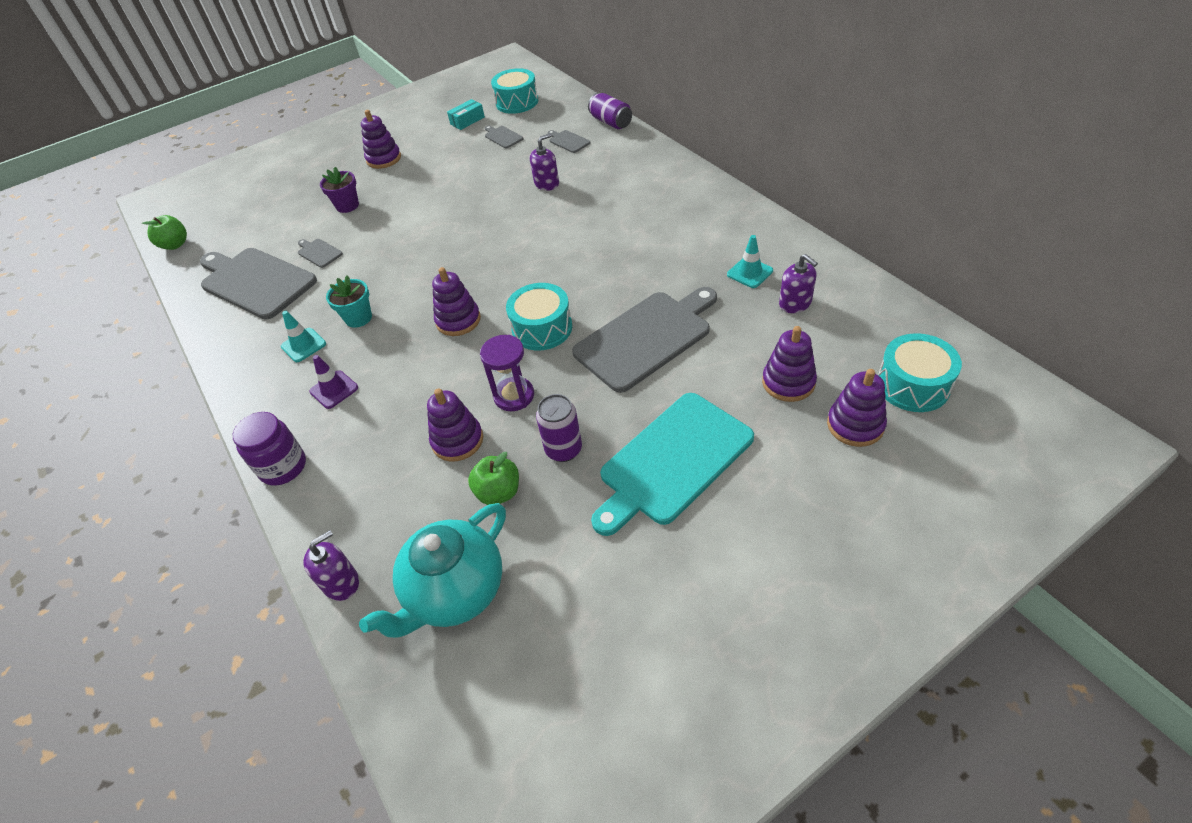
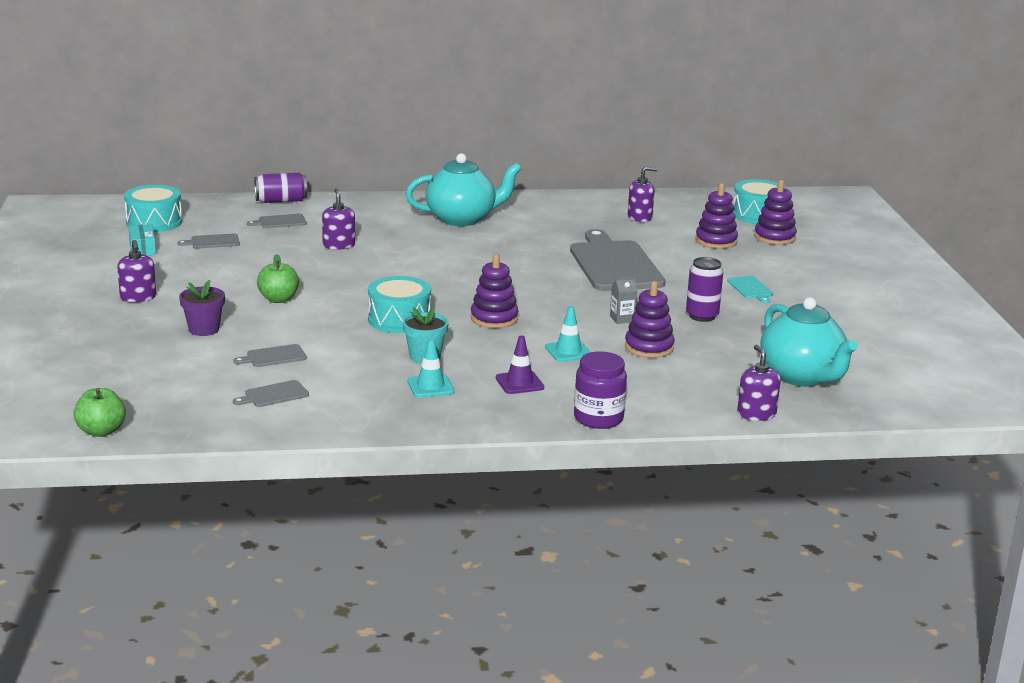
camera: 70 degrees left, 25 degrees down
grey cutting board [200,248,317,320] -> grey cutting board [233,380,309,407], size x0.41
purple stacking toy [361,110,401,169] -> purple soap dispenser [117,240,156,302]
green apple [468,452,519,505] -> green apple moved to [257,254,299,303]
purple hourglass [480,335,534,411] -> grey carton [610,276,637,324]
turquoise drum [506,283,572,351] -> turquoise drum moved to [368,276,431,333]
turquoise cutting board [591,393,754,536] -> turquoise cutting board [727,276,773,303], size x0.41
turquoise traffic cone [727,235,773,288] -> turquoise traffic cone moved to [545,306,591,362]
none -> turquoise teapot [406,153,522,226]

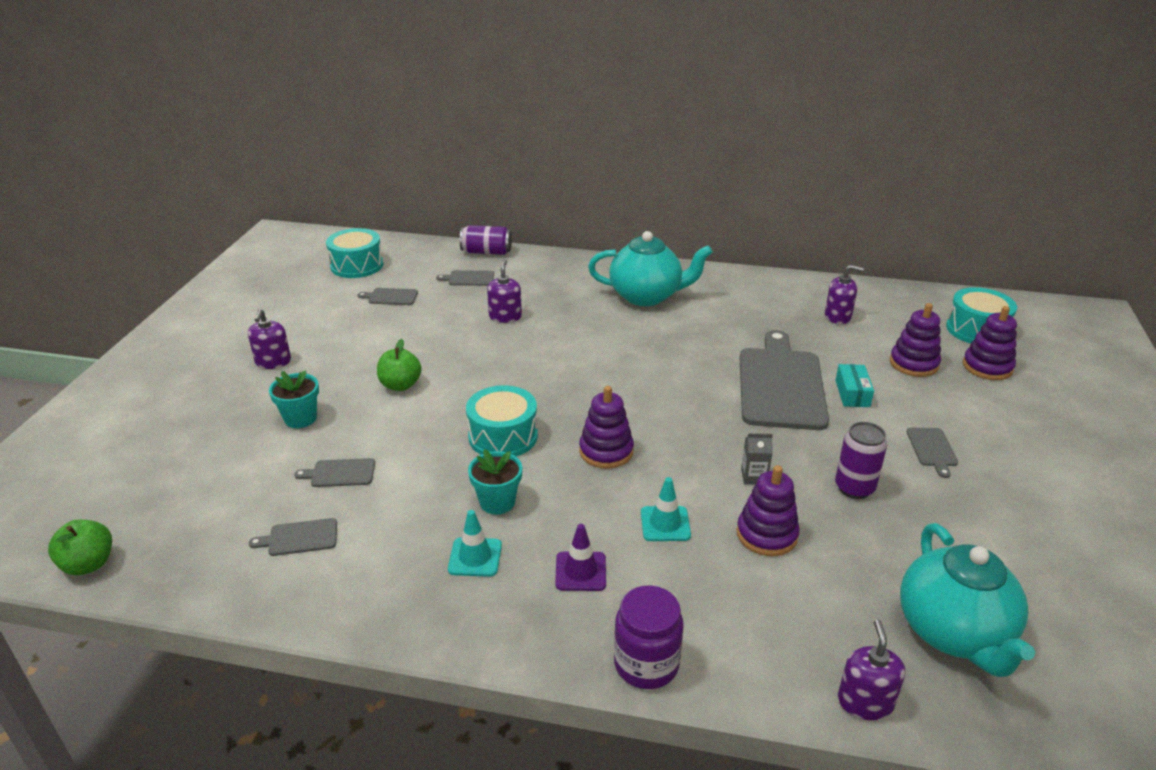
camera: 20 degrees right, 10 degrees up
turquoise box [129,224,156,255] -> turquoise box moved to [835,364,874,407]
purple flower pot [179,280,225,336] -> turquoise flower pot [269,370,319,428]
turquoise cutting board [727,276,773,303] -> grey cutting board [906,428,958,478]

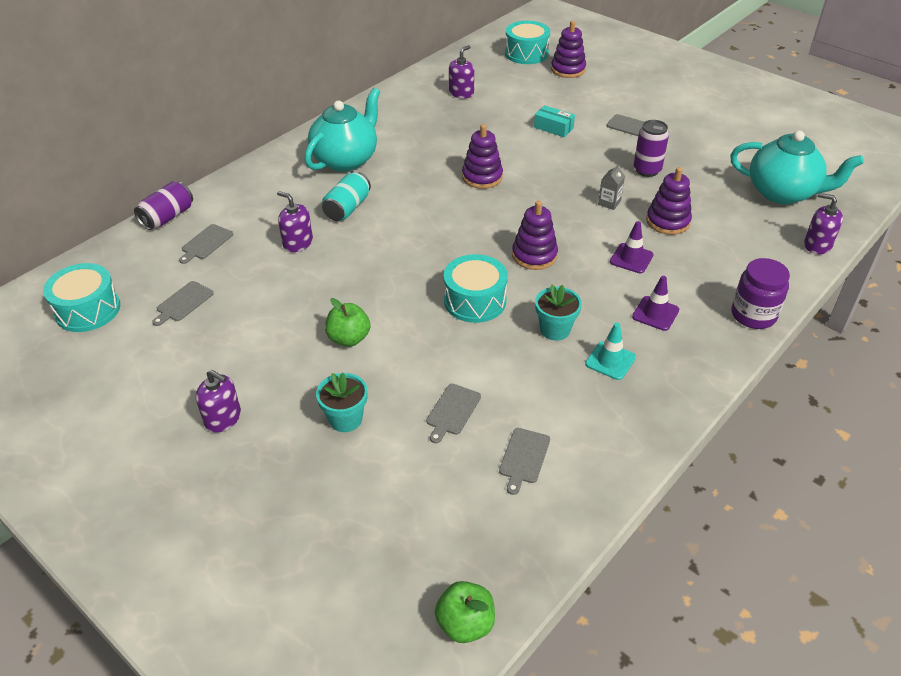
camera: 60 degrees left, 10 degrees up
turquoise traffic cone [641,477,691,541] -> purple traffic cone [610,221,654,273]
grey cutting board [740,330,829,430] -> none
purple stacking toy [890,303,941,377] -> purple stacking toy moved to [462,124,503,189]
none -> turquoise can [322,171,371,221]

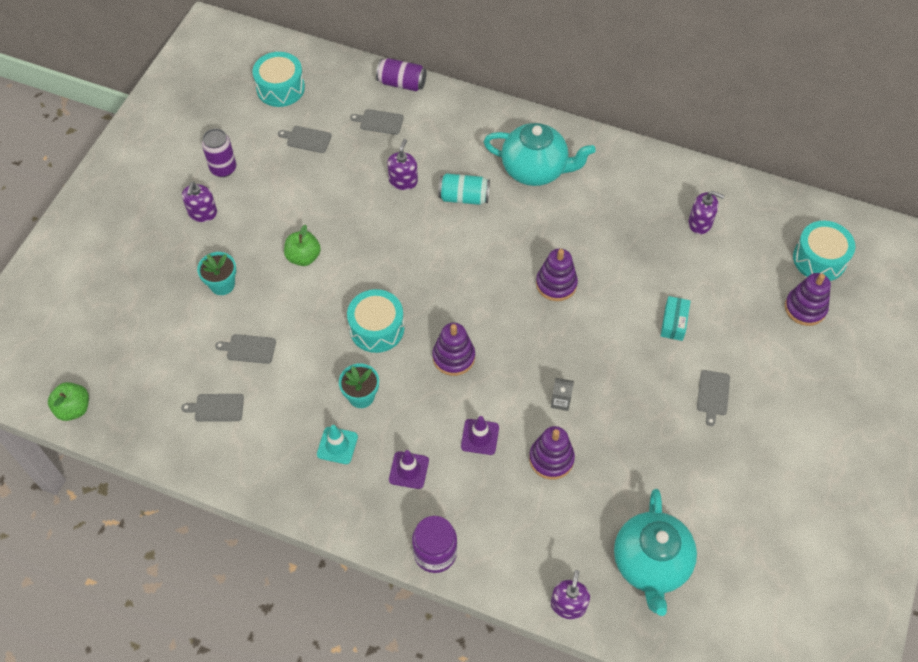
camera: 70 degrees right, 15 degrees up
purple can [634,120,669,177] -> purple can moved to [202,129,236,177]

